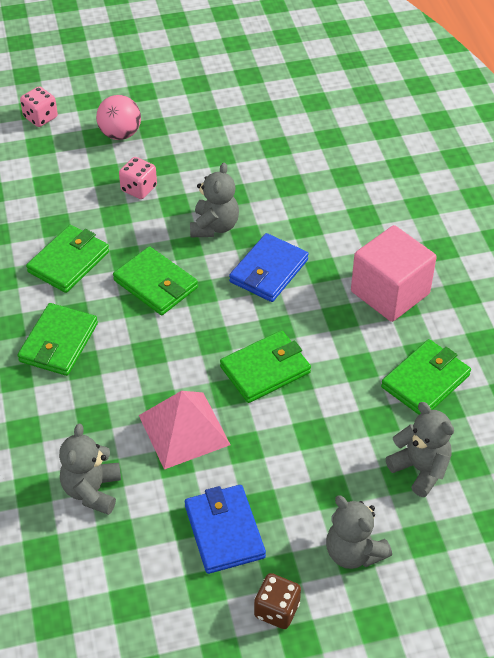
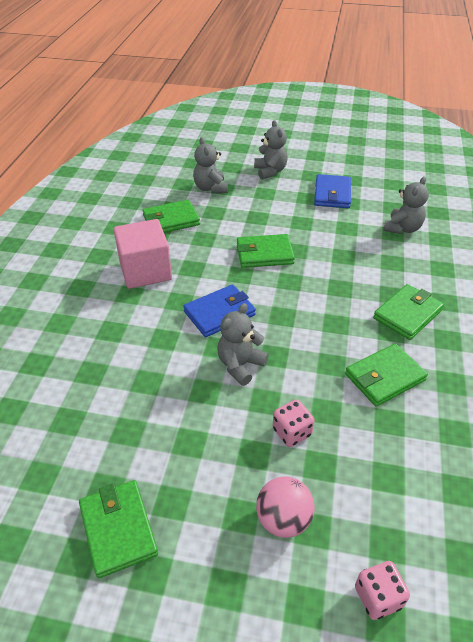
camera: 155 degrees left, 5 degrees down
green wallet [113,246,198,315] -> green wallet moved to [79,480,158,578]
pink pyramid [139,391,230,469] -> none
brown dice [254,573,301,629] -> none

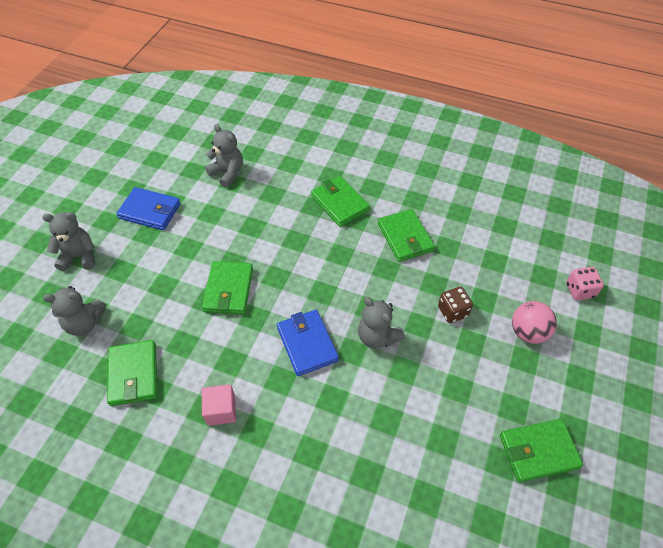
camera: 80 degrees left, 10 degrees up
pink cube [114,219,172,289] -> pink cube [202,384,236,426], size x0.55
pink dice [273,399,315,447] -> brown dice [438,287,473,323]

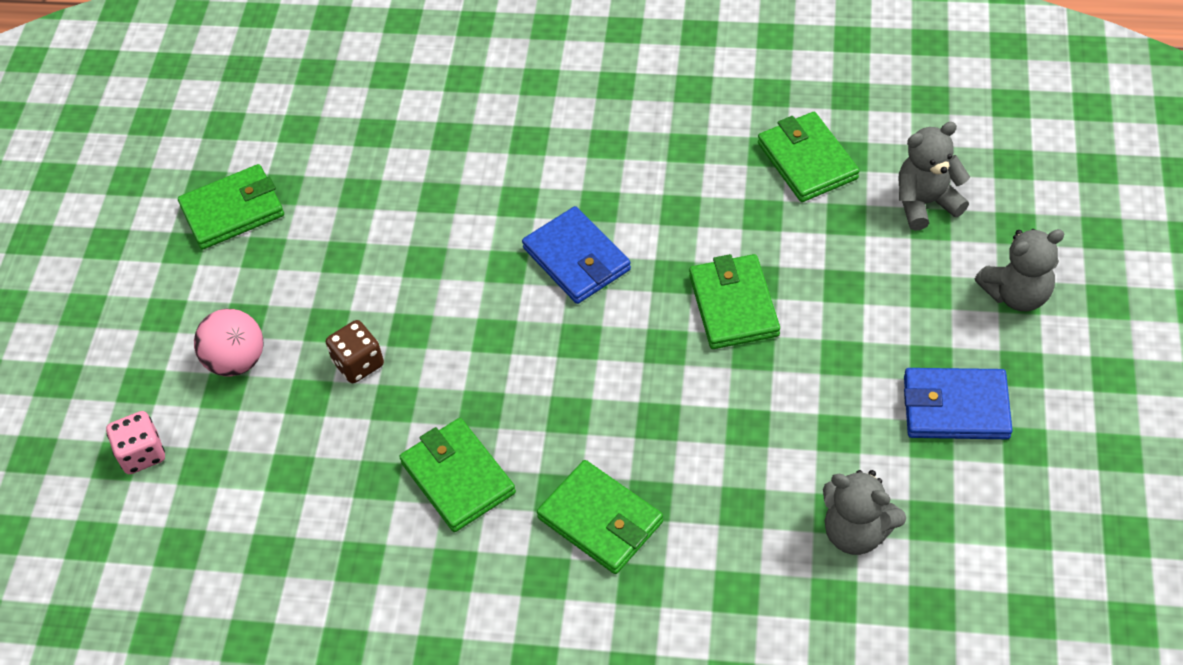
camera: 170 degrees right, 0 degrees up
pink cube [202,384,236,426] -> none
grey teddy bear [358,297,405,349] -> none

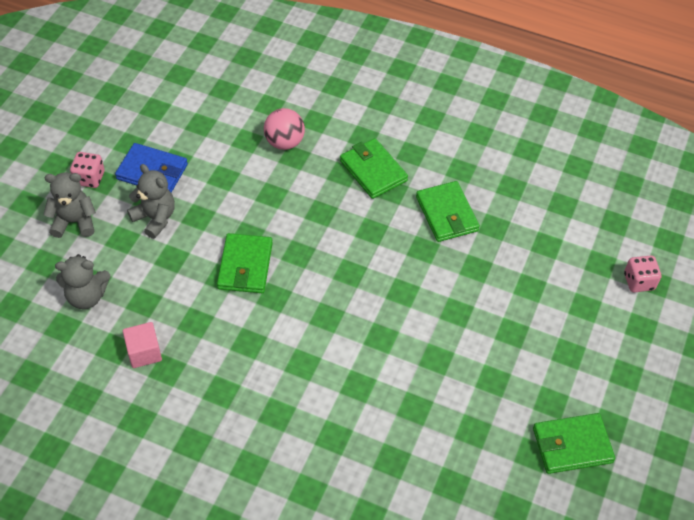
camera: 170 degrees left, 0 degrees up
pink ball [194,309,263,376] -> pink ball moved to [264,108,305,150]
brown dice [326,320,384,383] -> none
blue wallet [522,206,631,304] -> none
green wallet [758,112,859,202] -> pink cube [123,322,162,368]
grey teddy bear [823,470,906,555] -> grey teddy bear moved to [127,164,175,239]
none -> pink dice [70,152,104,188]

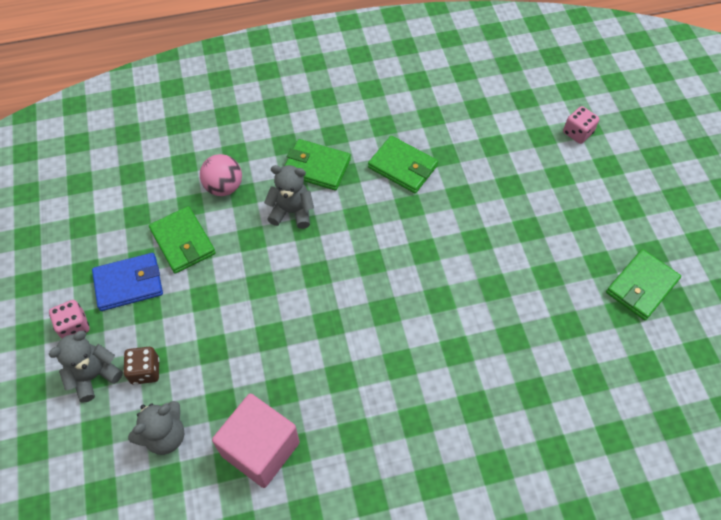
camera: 35 degrees left, 5 degrees up
pink cube [123,322,162,368] -> pink cube [212,393,300,488], size x1.80
grey teddy bear [127,164,175,239] -> grey teddy bear moved to [264,165,314,229]
green wallet [217,233,273,293] -> green wallet moved to [149,206,216,274]
none -> brown dice [123,347,160,385]

